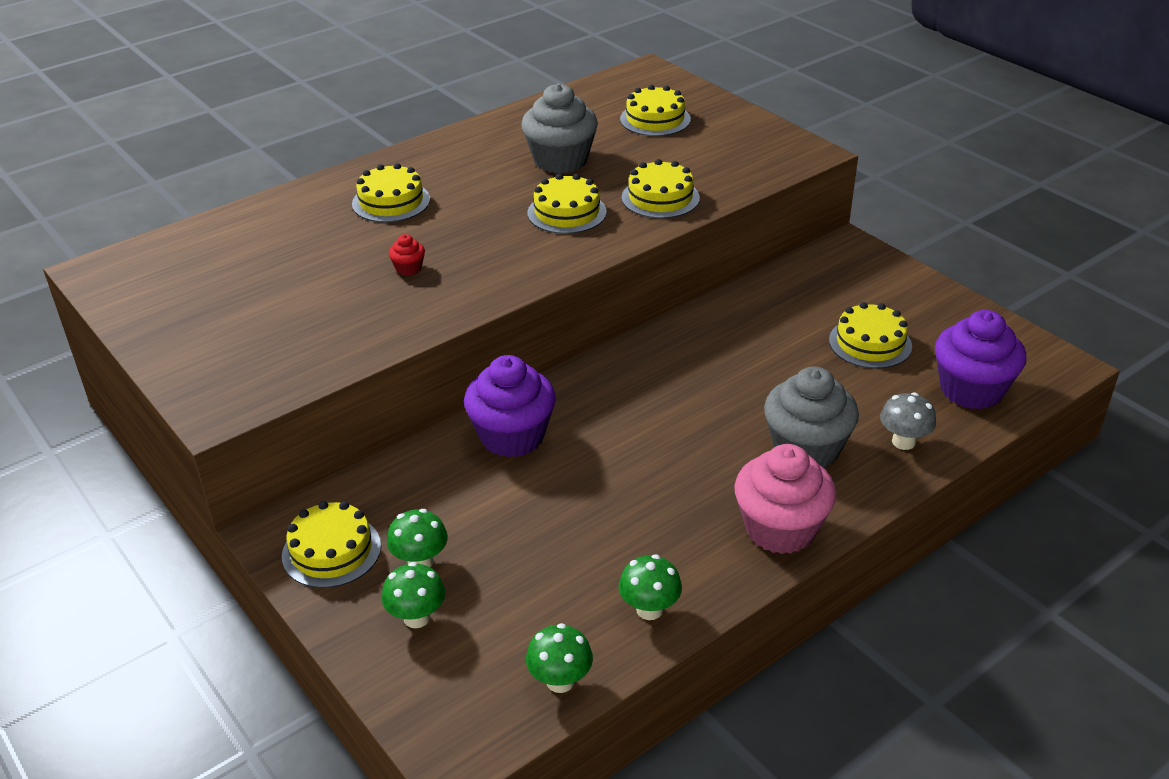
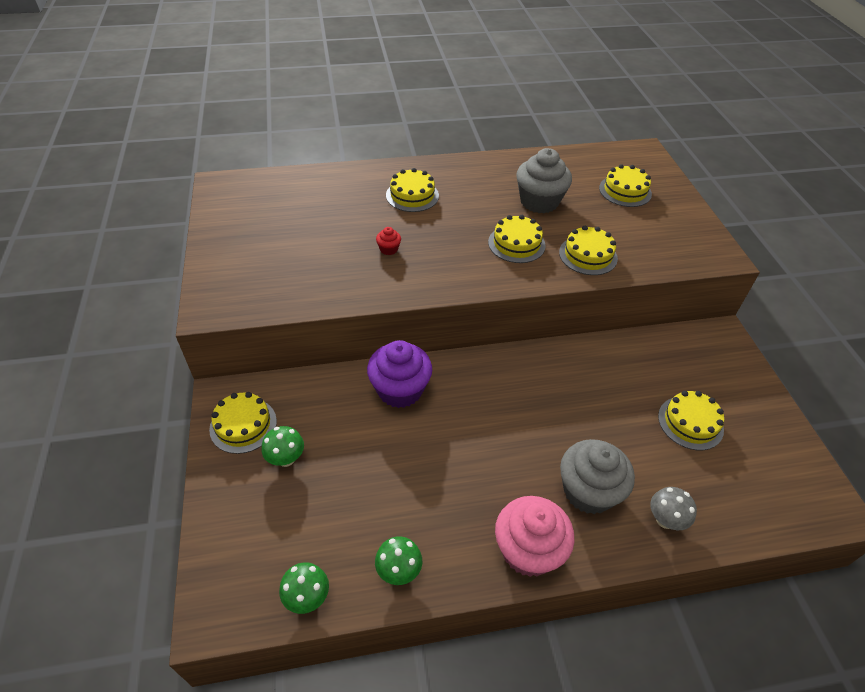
camera: 25 degrees right, 10 degrees up
green mushroom [382,562,445,628] -> none
purple cupcake [935,310,1026,409] -> none

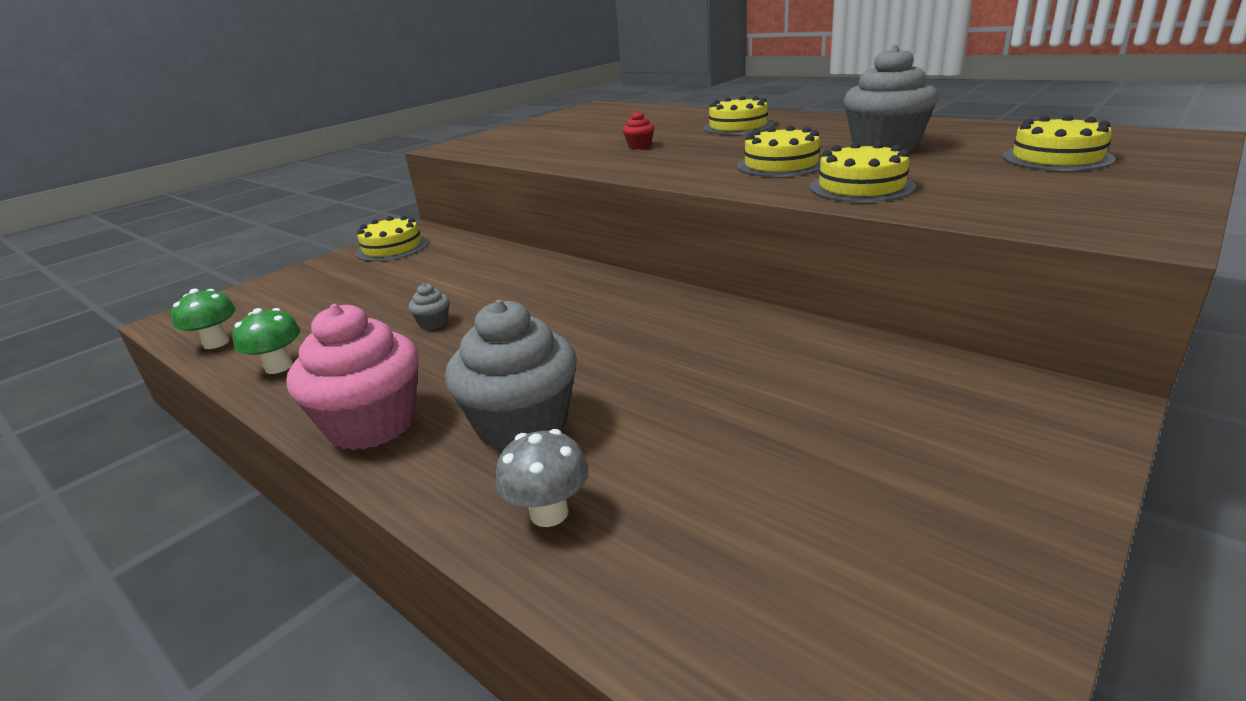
camera: 55 degrees right, 20 degrees down
green mushroom [261,426,304,467] -> none
purple cupcake [367,340,432,408] -> none
yellow cake [658,391,724,450] -> none
none -> grey cupcake [408,283,449,330]

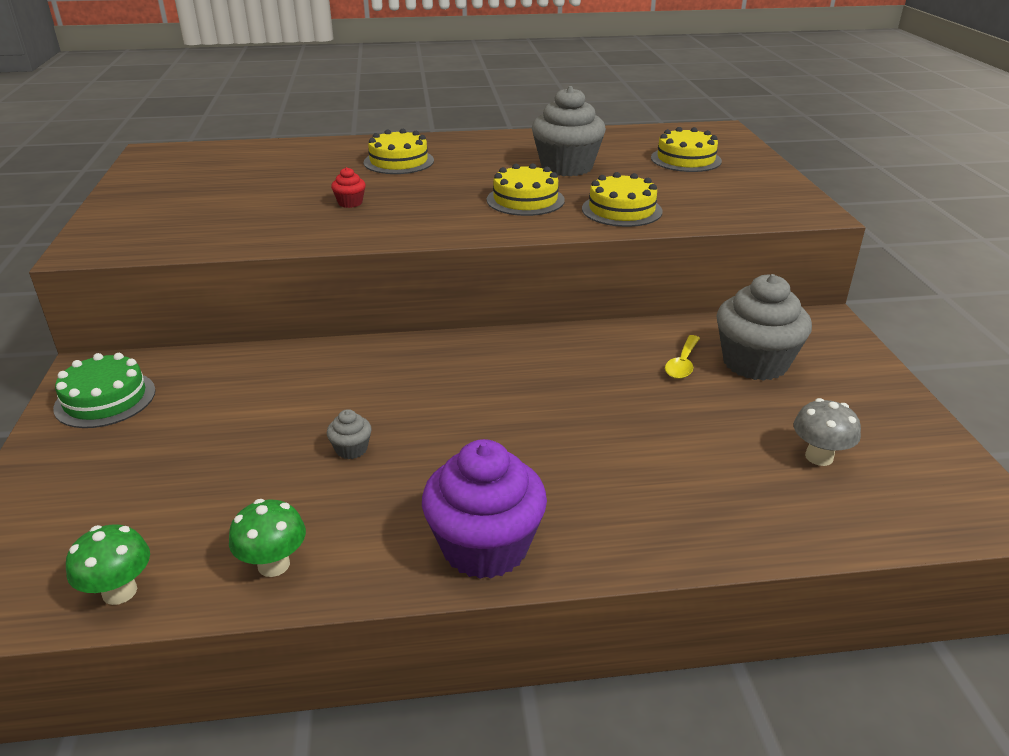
camera: 50 degrees left, 5 degrees up
pink cupcake [286,304,419,451] -> purple cupcake [422,439,547,579]
yellow cake [356,215,428,262] -> green cake [53,353,155,428]
grey cupcake [445,300,577,451] -> grey cupcake moved to [717,274,812,381]
grey mushroom [496,429,588,527] -> grey mushroom moved to [793,398,861,466]
none -> yellow spoon [665,335,700,379]

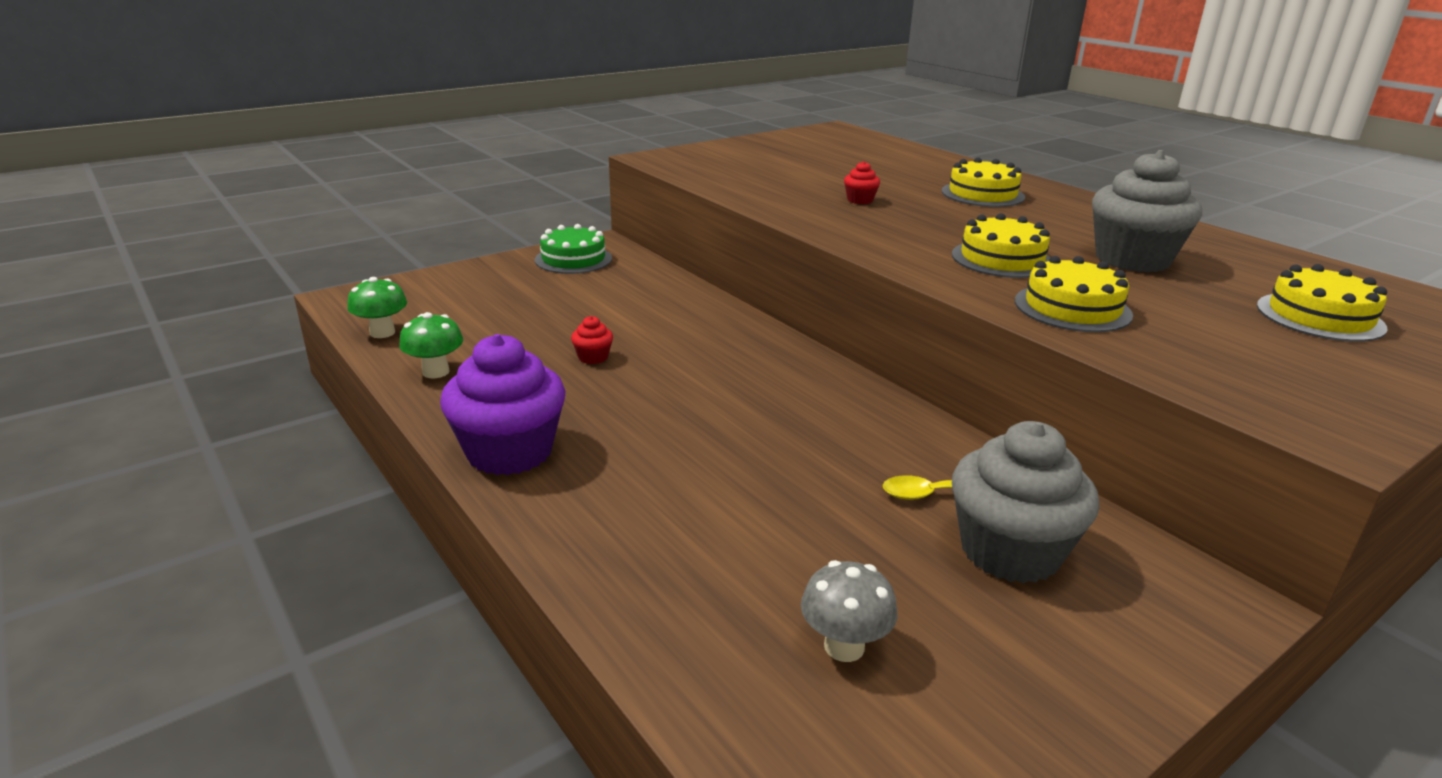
camera: 60 degrees right, 5 degrees down
grey cupcake [327,409,372,459] -> red cupcake [571,316,613,364]

